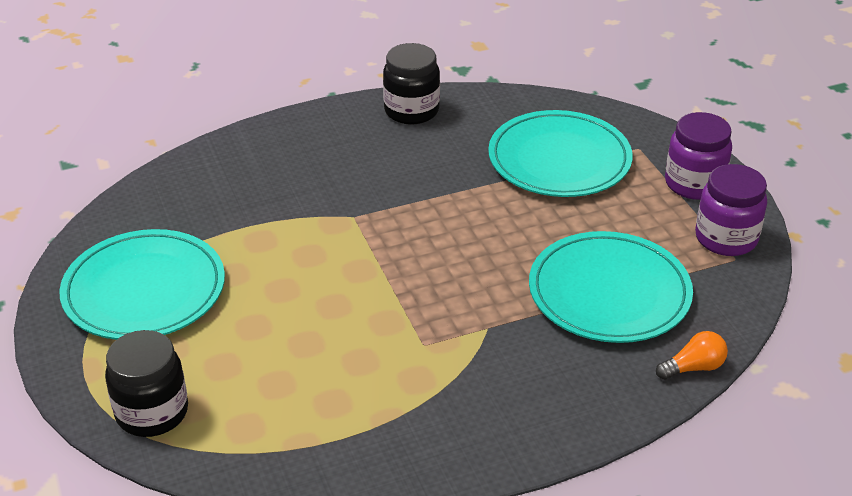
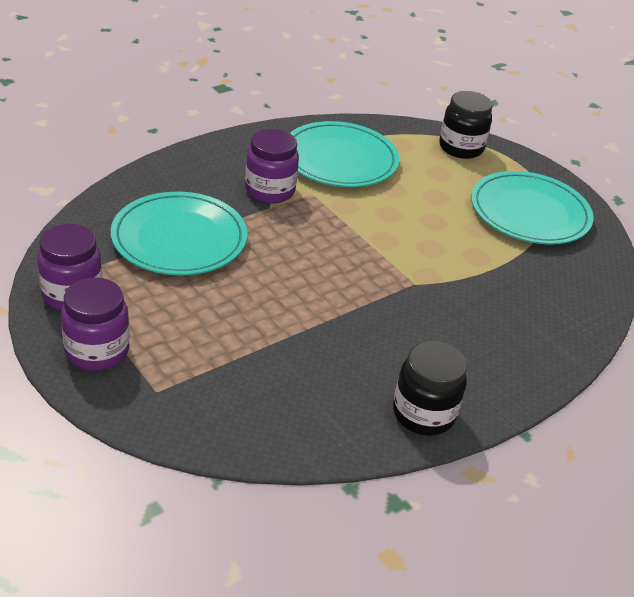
camera: 160 degrees right, 0 degrees up
turquoise plate [488,110,633,197] -> turquoise plate moved to [290,121,400,187]
orange light bulb [656,331,728,380] -> none
none -> purple jar [245,129,299,204]

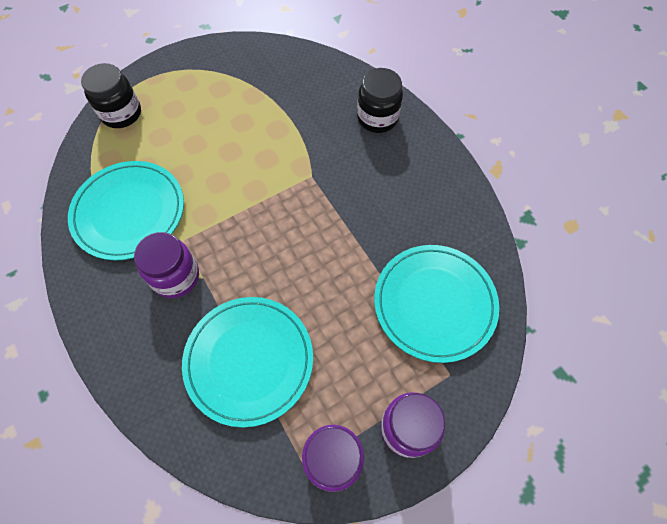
camera: 80 degrees left, 25 degrees up
black jar [393,341,467,435] -> black jar moved to [357,68,403,133]
turquoise plate [471,171,594,245] -> turquoise plate moved to [374,245,499,363]

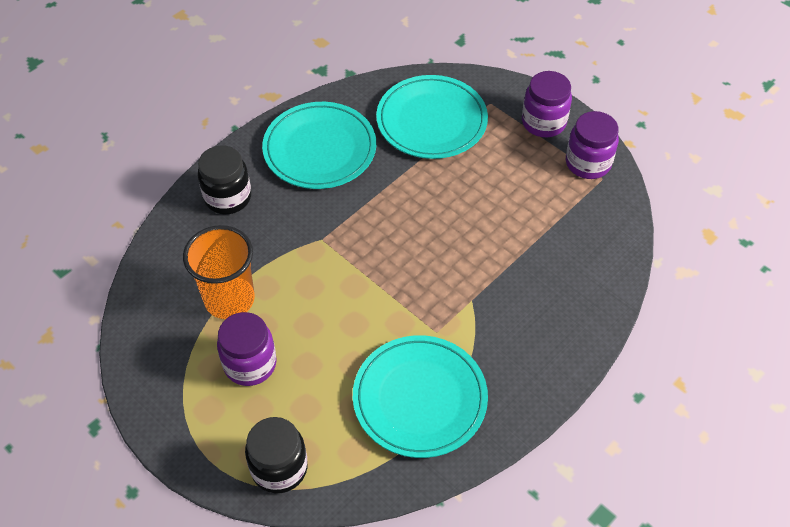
camera: 105 degrees left, 10 degrees down
purple jar [134,232,199,298] -> purple jar moved to [217,312,277,386]
turquoise plate [182,297,313,428] -> turquoise plate moved to [262,102,376,189]
none -> orange cup [183,225,255,319]

